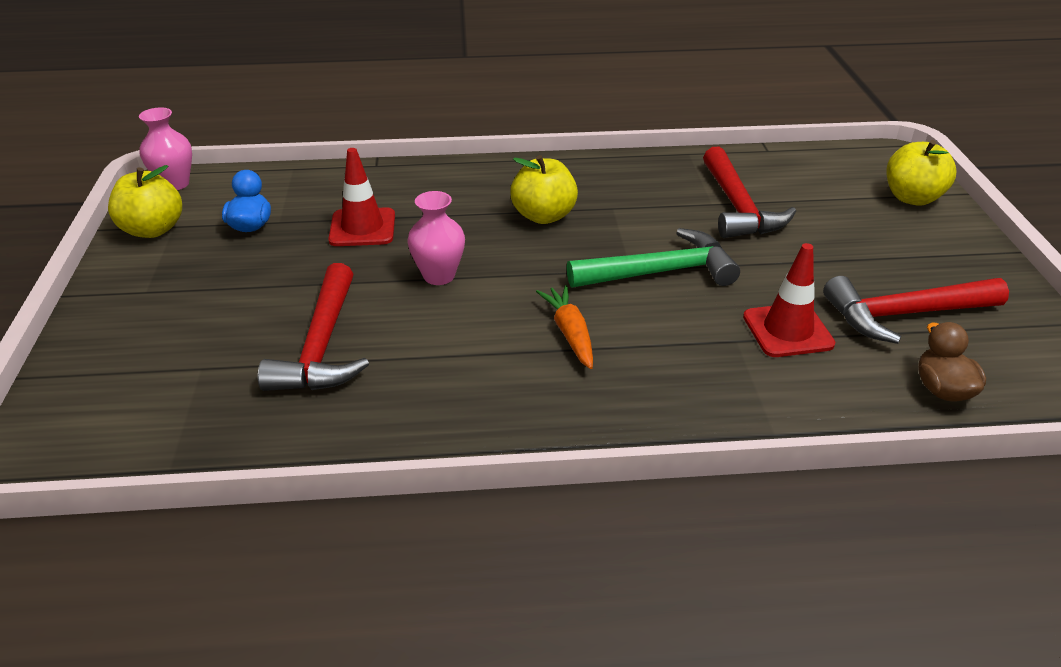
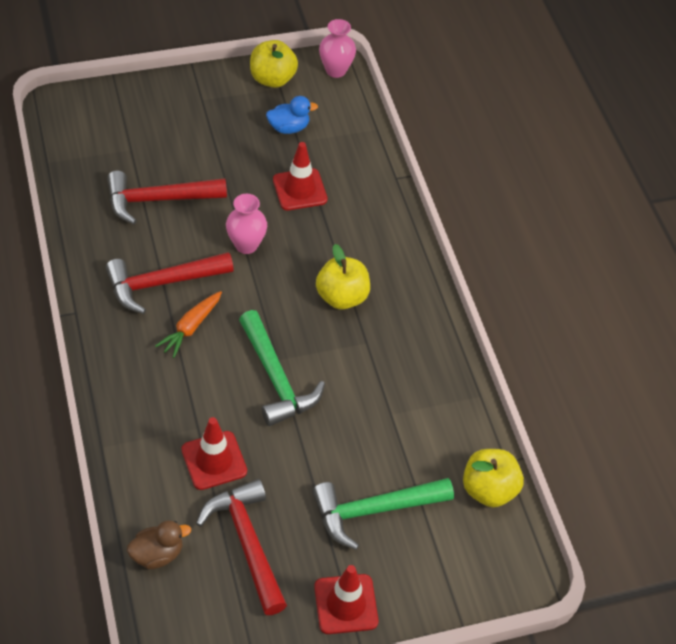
camera: 75 degrees right, 15 degrees up
orange carrot [536,285,593,369] -> orange carrot turned 150 degrees clockwise [155,291,222,358]
red hammer [703,146,796,238] -> red hammer moved to [105,252,234,314]
yellow apple [886,140,956,205] -> yellow apple moved to [463,449,524,507]
none -> green hammer [312,478,454,550]
none -> red traffic cone [314,565,378,634]

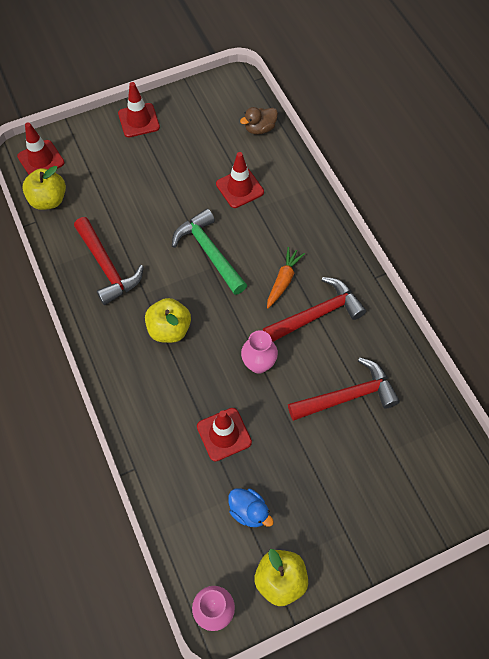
camera: 175 degrees right, 10 degrees up
red hammer [196,479,287,615] -> red hammer moved to [74,217,144,305]
blue duck [266,96,318,134] -> blue duck turned 120 degrees counterclockwise [228,488,274,527]
green hammer [312,478,454,550] -> none
none -> red traffic cone [17,123,65,175]

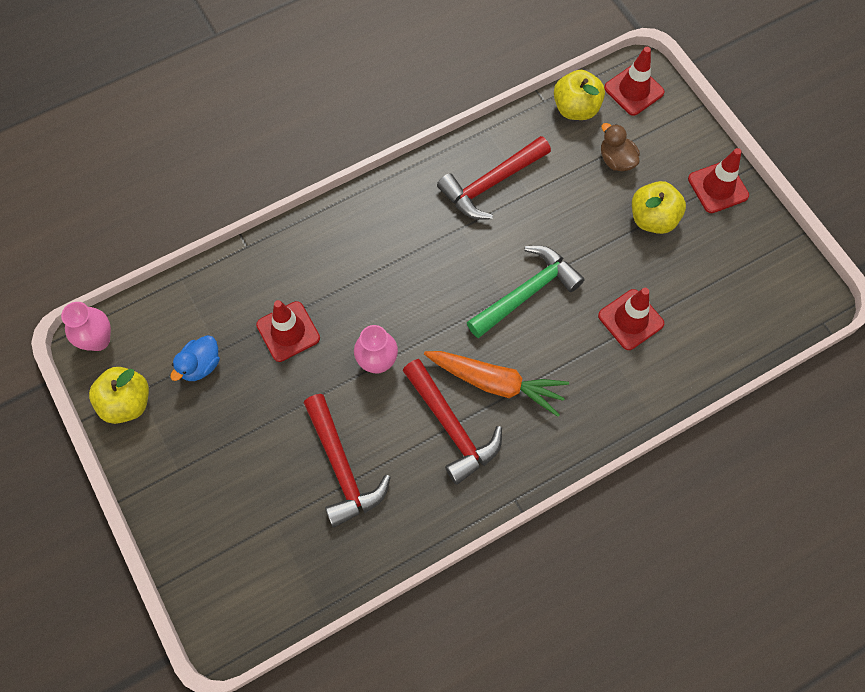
camera: 85 degrees right, 5 degrees up
yellow apple [145,298,191,343] -> yellow apple moved to [632,181,686,234]
brown duck [240,107,278,135] -> brown duck moved to [601,123,640,171]
orange carrot [267,247,305,308] -> orange carrot [424,351,569,417], size x1.57

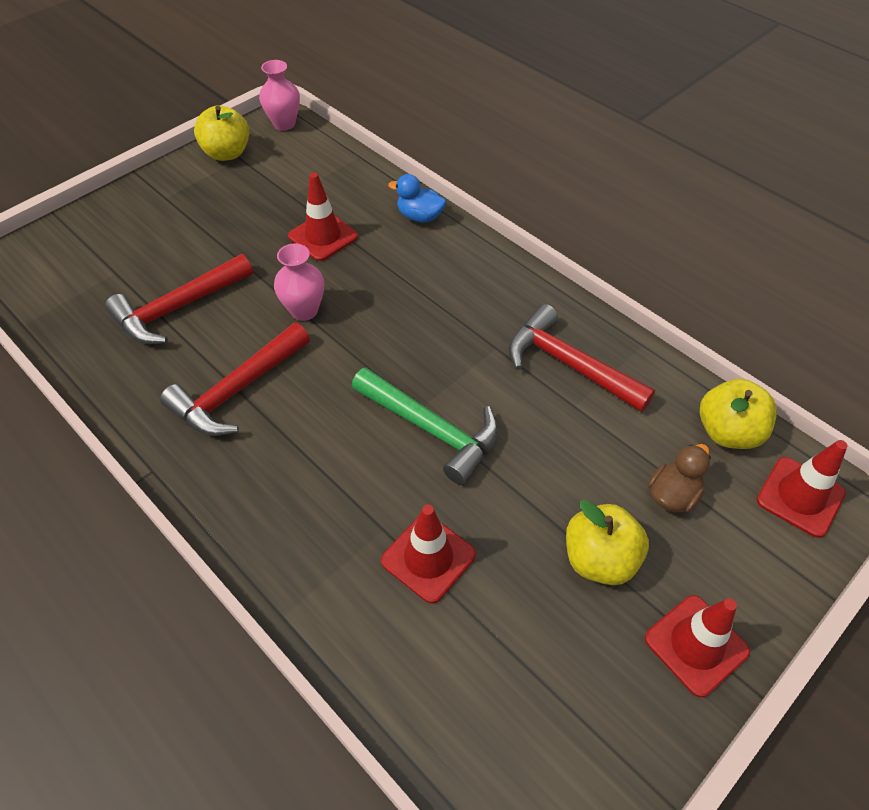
camera: 75 degrees right, 15 degrees down
blue duck [170,335,220,381] -> blue duck moved to [388,174,446,222]
orange carrot [424,351,569,417] -> none

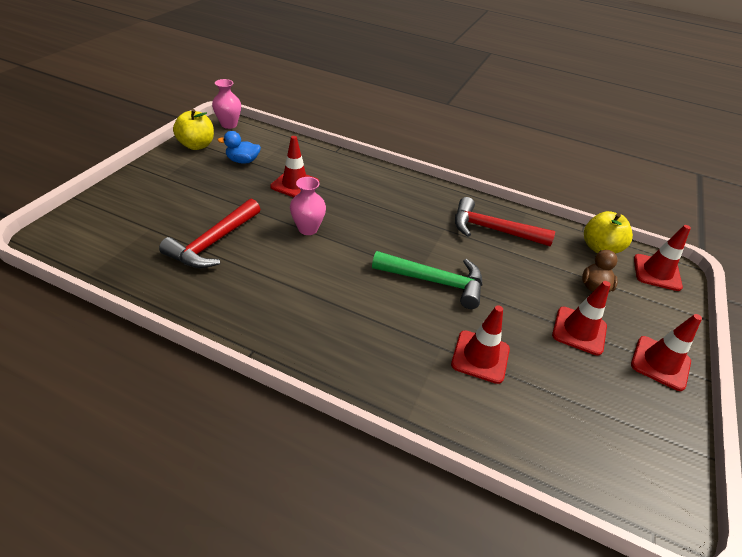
camera: 25 degrees left, 10 degrees down
red hammer [160,323,310,436] -> none
blue duck [388,174,446,222] -> blue duck moved to [218,131,261,164]
yellow apple [566,500,649,585] -> red traffic cone [552,281,611,356]

